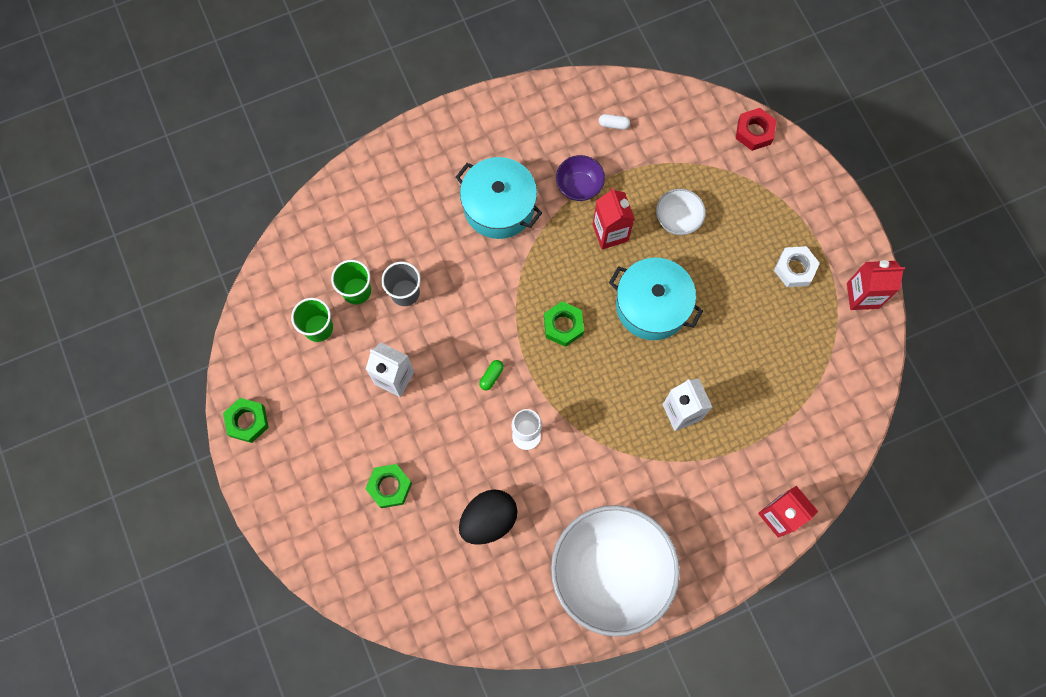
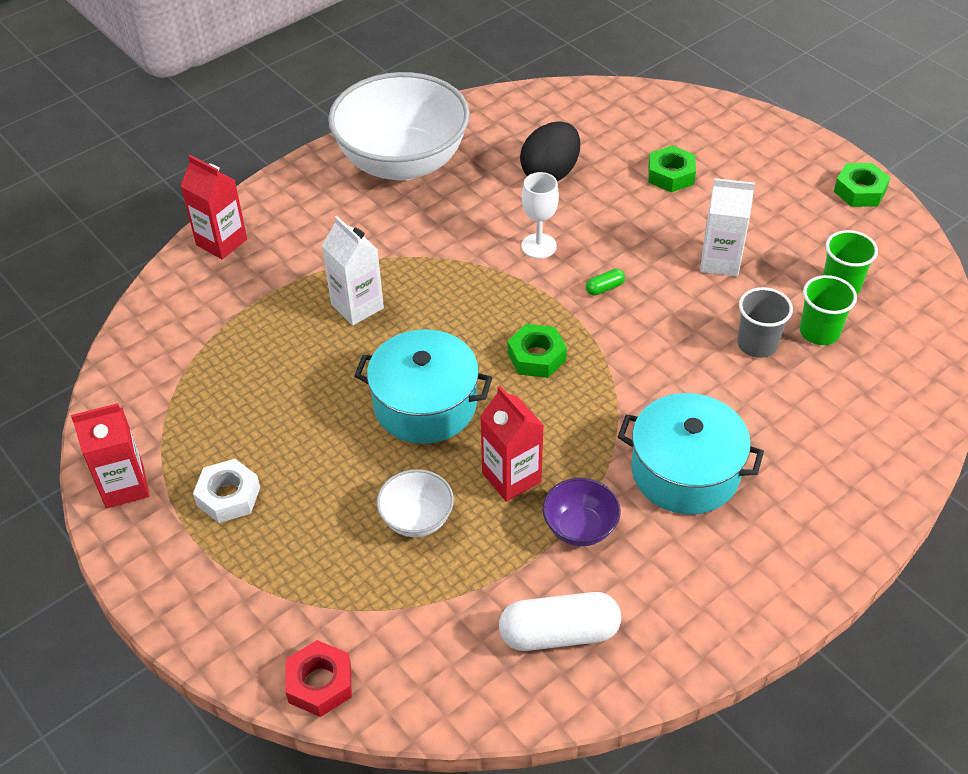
camera: 165 degrees right, 25 degrees down
green capsule [479,360,504,390] -> green capsule turned 45 degrees clockwise [586,269,625,296]
white capsule [599,114,630,130] -> white capsule [499,592,621,651], size x2.24

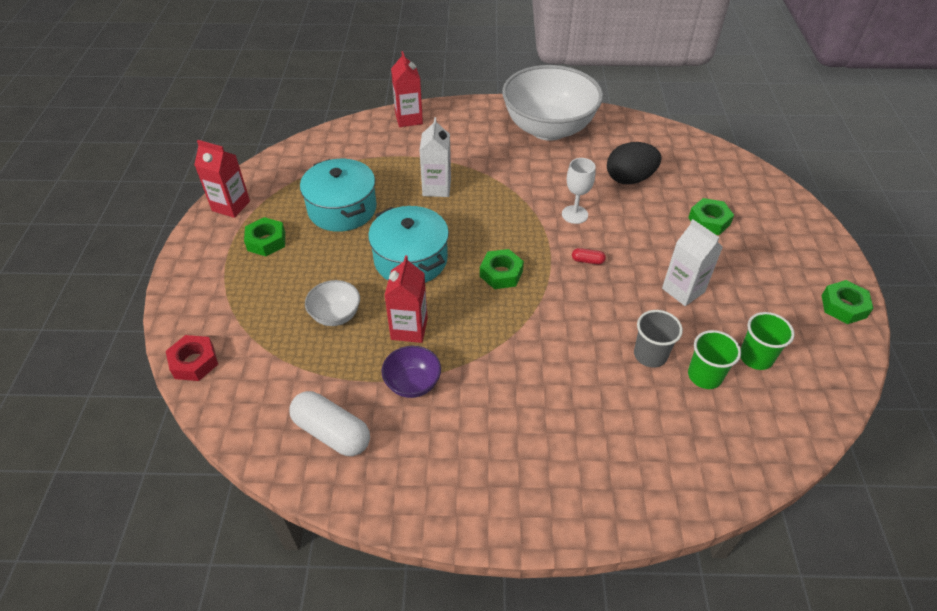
camera: 40 degrees right, 0 degrees up
white nut [193,459,260,523] -> green nut [244,217,285,256]
green capsule [586,269,625,296] -> red capsule [572,248,606,265]
turquoise pot [618,393,764,514] -> turquoise pot moved to [300,159,377,232]

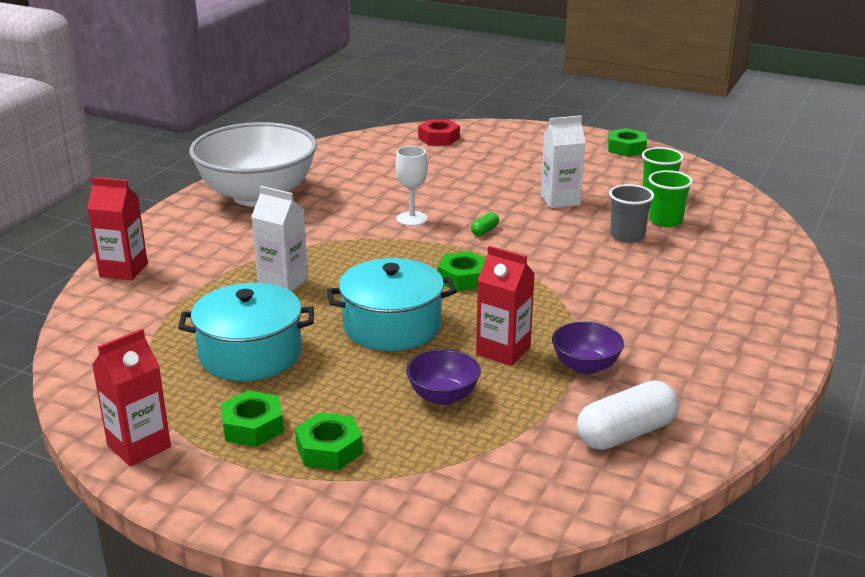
camera: 65 degrees left, 20 degrees down
red nut [166,335,218,381] -> red nut moved to [418,119,460,145]
white bowl [305,280,360,326] -> purple bowl [406,349,481,405]
red capsule [572,248,606,265] -> green capsule [471,212,499,236]
black egg [607,142,661,184] -> none
green nut [688,198,734,235] -> green nut moved to [295,412,363,470]

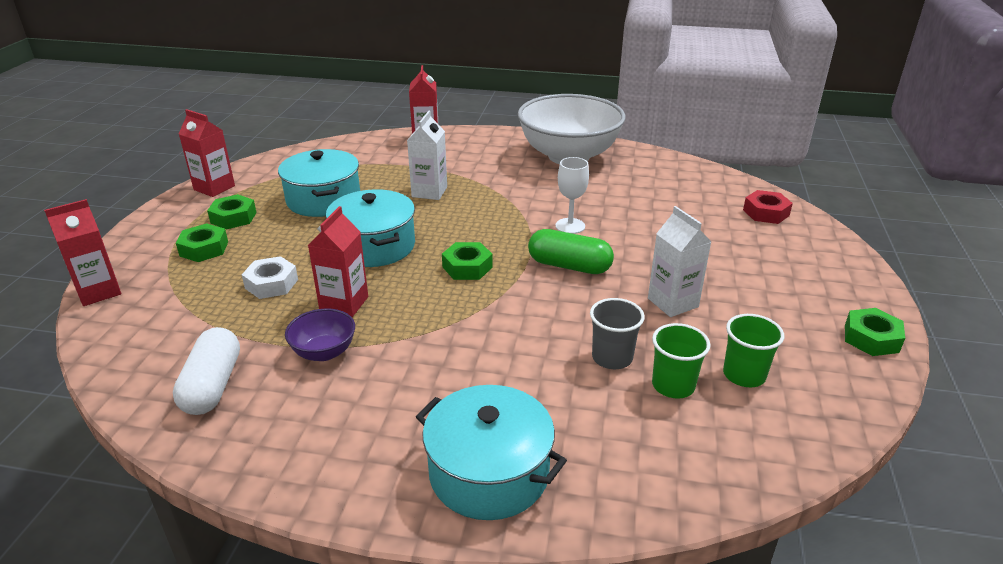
camera: 75 degrees right, 5 degrees up
purple bowl [406,349,481,405] -> white nut [242,256,298,299]
green capsule [471,212,499,236] -> green capsule [528,229,614,274], size x2.24
white capsule [577,380,679,450] -> white capsule turned 45 degrees clockwise [173,327,240,415]
none -> red carton [44,199,121,306]
none -> turquoise pot [416,385,567,520]

